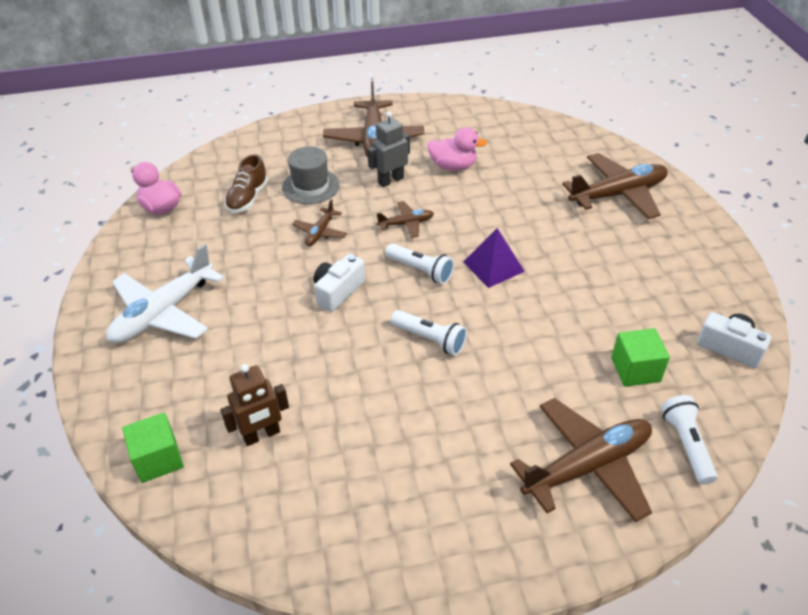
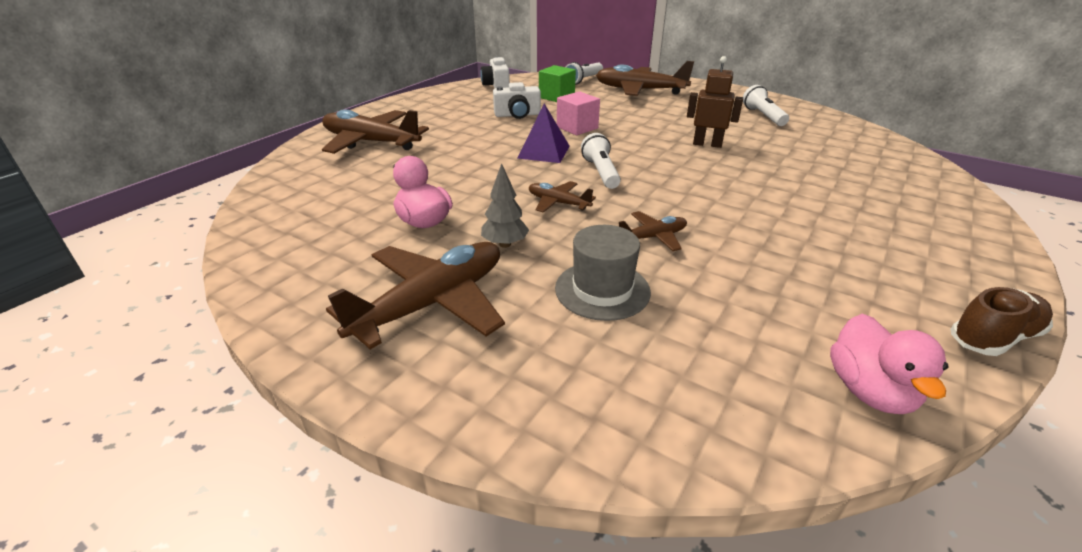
camera: 135 degrees left, 10 degrees down
white plane [106,244,224,343] -> none
green cube [122,412,184,483] -> none
brown robot [220,364,289,446] -> brown robot moved to [687,56,743,148]
brown shoe [225,154,268,213] -> brown shoe moved to [950,287,1053,356]
white camera [314,254,365,312] -> white camera moved to [493,82,541,119]
grey robot [367,111,410,187] -> grey tree [481,163,529,248]
white flashlight [391,310,467,356] -> white flashlight moved to [743,85,789,126]
none -> pink cube [557,91,600,135]

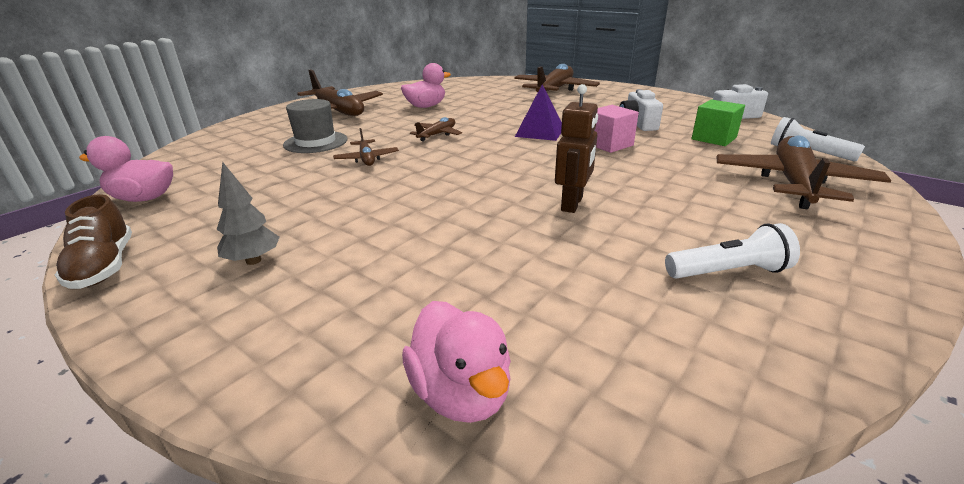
camera: 95 degrees right, 5 degrees down
grey tree [481,163,529,248] -> grey tree moved to [217,162,280,265]
white flashlight [581,133,621,189] -> none
none -> pink duck [402,301,511,423]

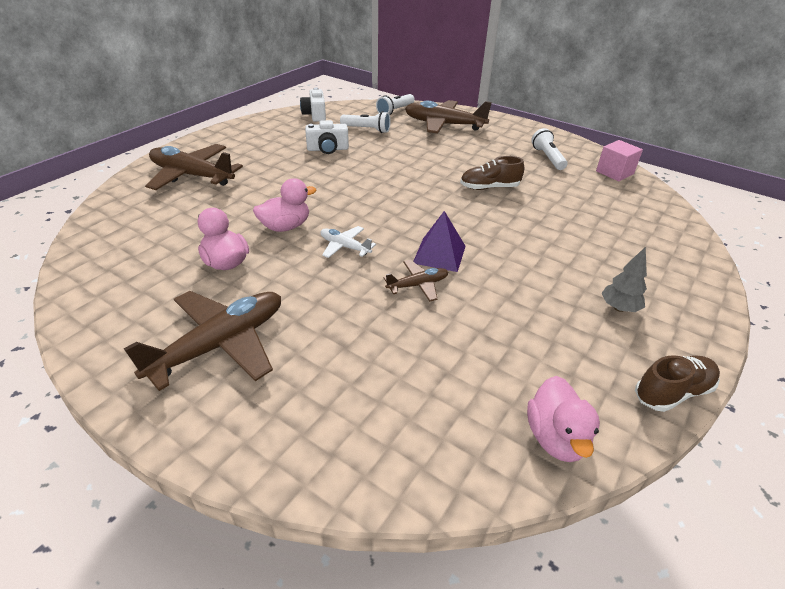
camera: 95 degrees left, 10 degrees up
grey hat [283,99,348,153] -> none
pink duck [402,301,511,423] -> pink duck moved to [253,178,317,232]
brown plane [410,117,462,141] -> white plane [320,226,376,258]
purple pyramid [515,84,562,141] -> purple pyramid moved to [413,211,466,272]
brown robot [555,84,598,213] -> brown shoe [460,156,524,190]
pink cube [594,105,639,153] -> pink cube moved to [596,140,643,181]
green cube [691,99,745,146] -> white flashlight [340,111,391,133]

